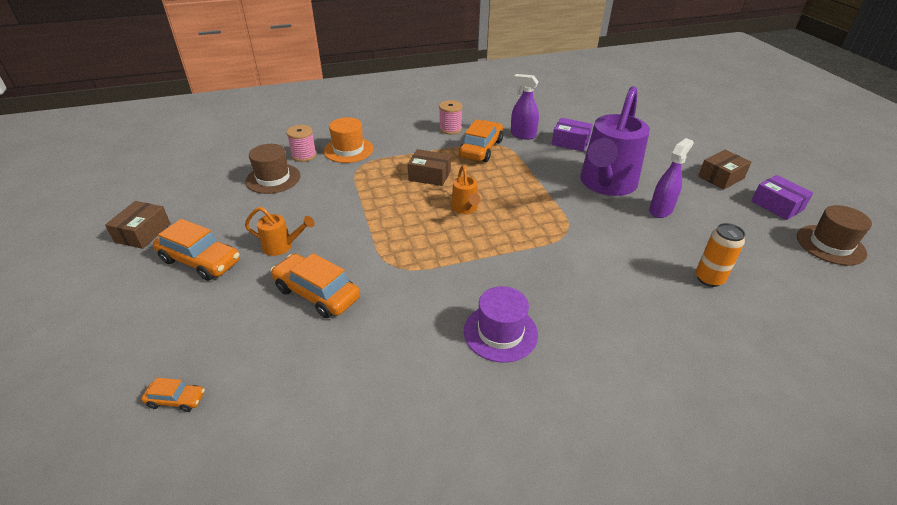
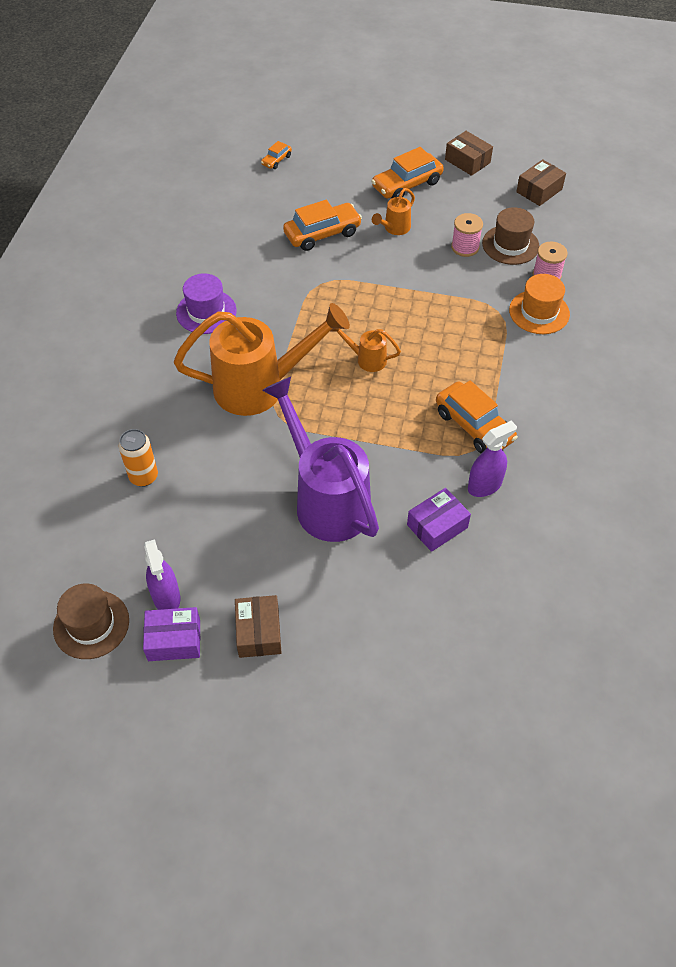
camera: 120 degrees right, 15 degrees up
brown box [408,149,451,186] -> brown box moved to [516,159,566,206]
pink spool [439,100,463,134] -> pink spool moved to [451,213,483,257]
purple spray bottle [649,138,694,218] -> purple spray bottle moved to [144,539,180,610]
none -> orange watering can [174,303,350,416]

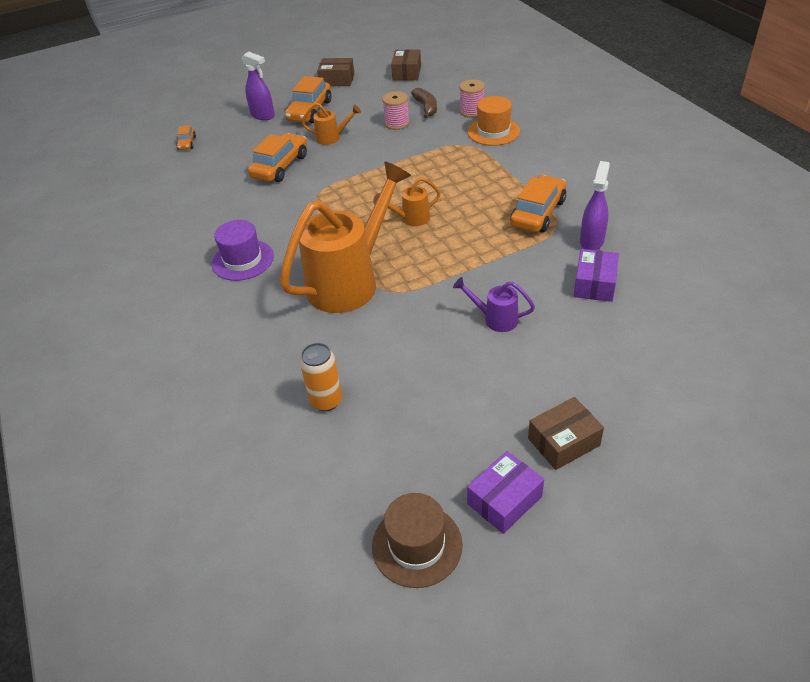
camera: 35 degrees left, 10 degrees down
purple spray bottle [144,539,180,610] -> purple spray bottle moved to [241,51,275,120]
brown box [235,595,281,658] -> brown box turned 75 degrees counterclockwise [528,397,604,470]
purple watering can [262,377,379,542] -> purple watering can [453,277,535,332], size x0.44
orange watering can [372,188,415,235] -> orange watering can turned 90 degrees counterclockwise [302,103,361,145]
orange car [436,380,518,454] -> orange car turned 75 degrees counterclockwise [510,175,566,233]
brown hat [482,207,539,265] -> brown banana [411,88,437,119]

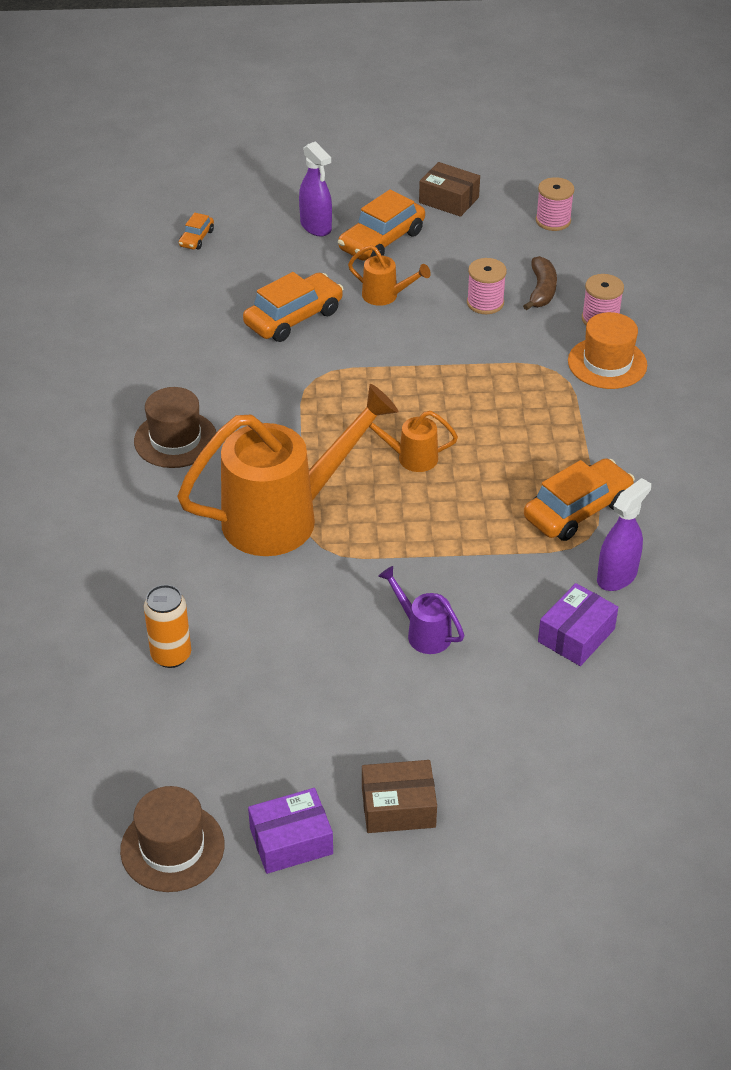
camera: 20 degrees right, 0 degrees up
purple hat [212,220,274,281] -> brown hat [134,387,217,468]
brown box [391,49,421,81] -> pink spool [536,177,575,231]

